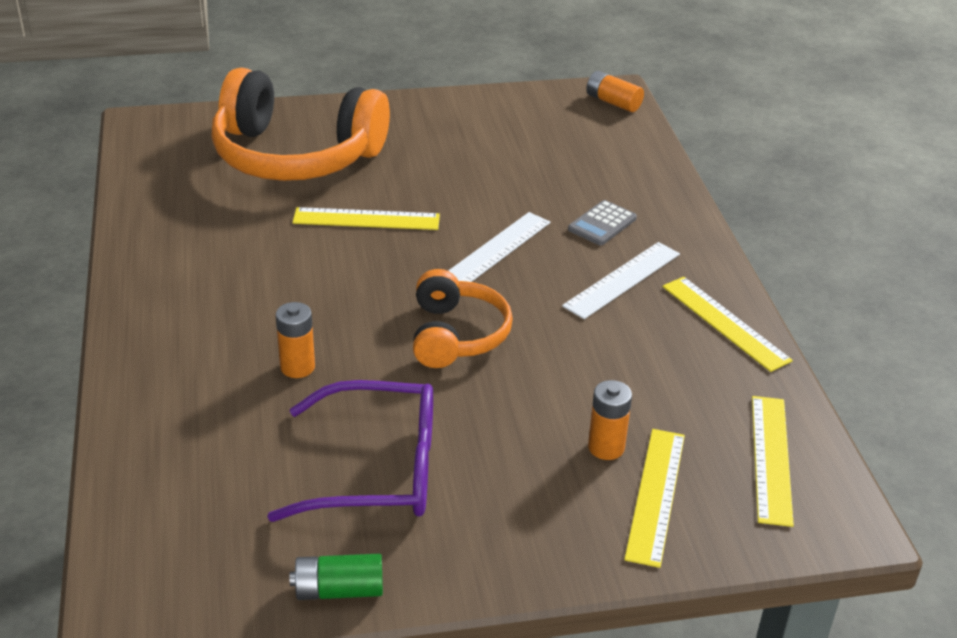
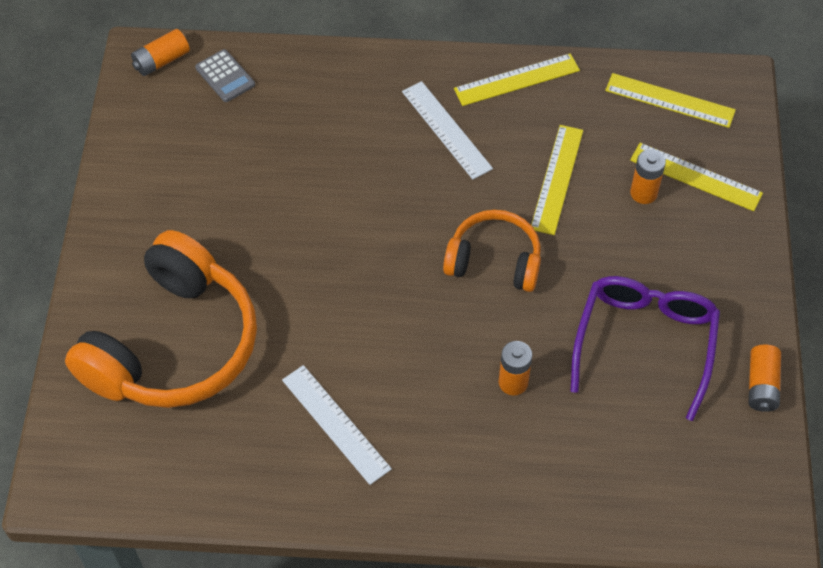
camera: 75 degrees left, 20 degrees up
green battery [290,554,383,600] -> orange battery [749,345,781,412]
yellow ruler [292,207,440,230] -> yellow ruler moved to [531,125,583,235]
white ruler [448,212,550,282] -> white ruler moved to [282,365,392,485]
grey calculator [568,200,637,245] -> grey calculator moved to [195,49,255,102]

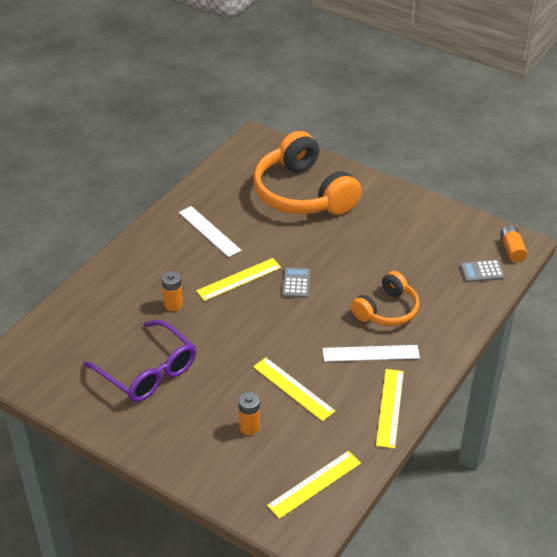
camera: 120 degrees right, 15 degrees down
white ruler [282,365,392,485] -> white ruler turned 60 degrees clockwise [179,206,241,257]
orange headphones [443,210,541,292] -> orange headphones moved to [351,271,419,326]
yellow ruler [630,143,763,211] -> yellow ruler moved to [196,258,281,301]
orange battery [749,345,781,412] -> none
none -> grey calculator [282,267,311,298]

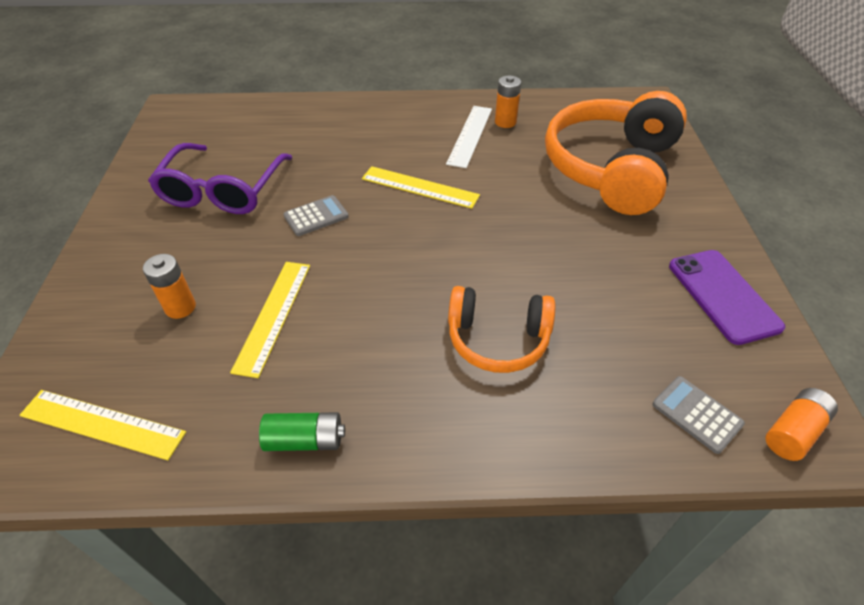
camera: 55 degrees right, 5 degrees up
orange battery [162,271,183,311] -> orange battery moved to [495,76,521,128]
grey calculator [282,267,311,298] -> grey calculator moved to [284,195,349,236]
white ruler [323,345,420,362] -> none
yellow ruler [376,369,404,449] -> green battery [259,412,345,451]
none -> purple phone [669,250,785,345]

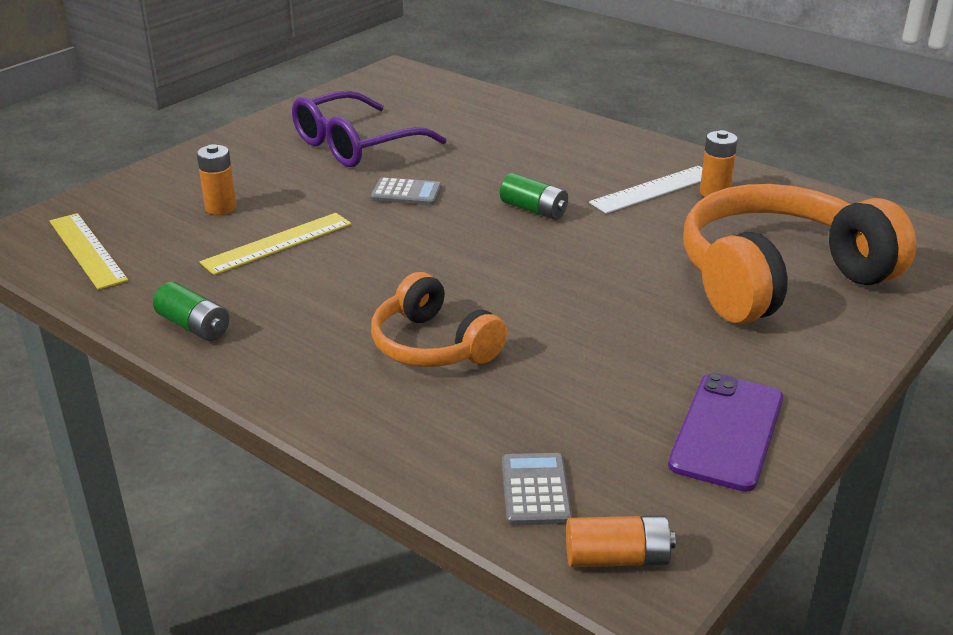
camera: 40 degrees right, 15 degrees down
yellow ruler [362,166,480,209] -> green battery [500,173,568,220]

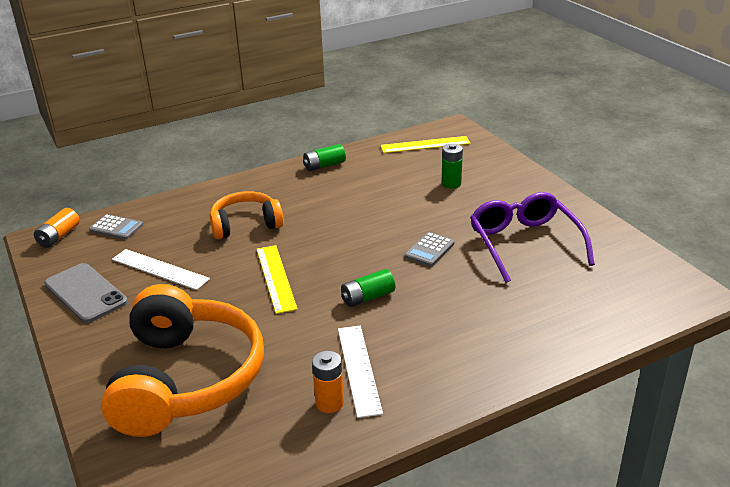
camera: 115 degrees right, 0 degrees up
orange battery [197,144,236,215] -> green battery [441,144,463,188]
yellow ruler [200,213,352,275] -> yellow ruler moved to [257,245,298,314]
purple phone [668,373,783,492] -> grey phone [44,263,128,323]
none -> white ruler [112,249,210,290]

